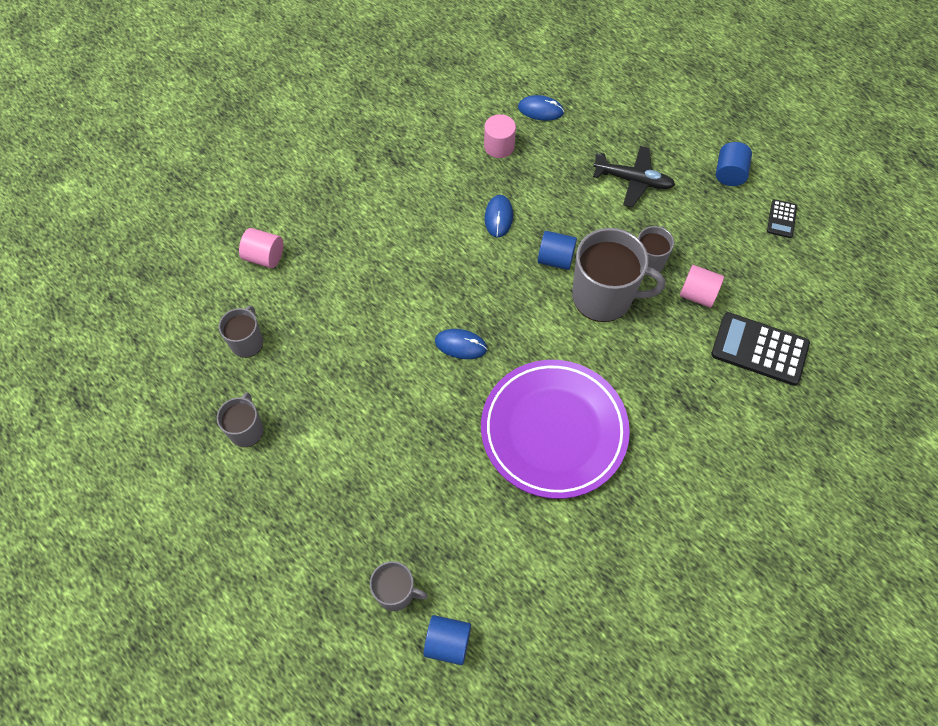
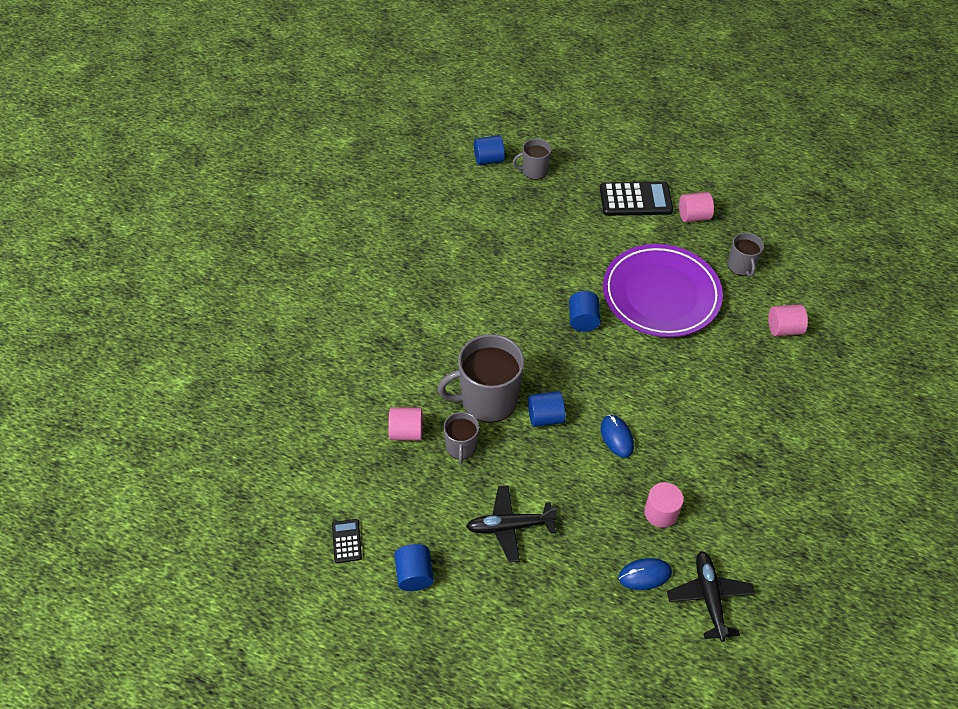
camera: 155 degrees right, 10 degrees down
grey mug [217,392,264,447] -> pink cylinder [679,192,714,222]
blue mouse [435,329,487,359] -> blue cylinder [569,291,601,332]
purple plate [481,360,630,499] -> purple plate moved to [603,244,723,337]
black calculator [711,312,810,386] -> black calculator moved to [600,181,673,216]
none -> black plane [667,551,755,642]

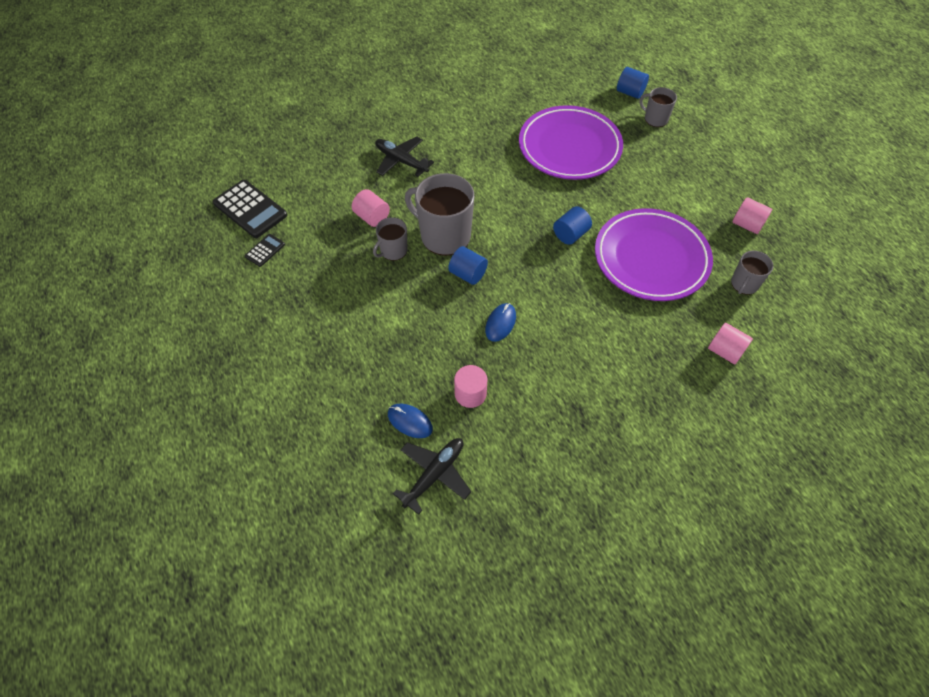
camera: 45 degrees right, 5 degrees up
blue cylinder [394,544,434,591] -> none
black plane [466,485,558,562] -> black plane moved to [375,137,434,177]
black calculator [600,181,673,216] -> black calculator moved to [213,180,287,238]
none -> purple plate [519,105,623,180]

